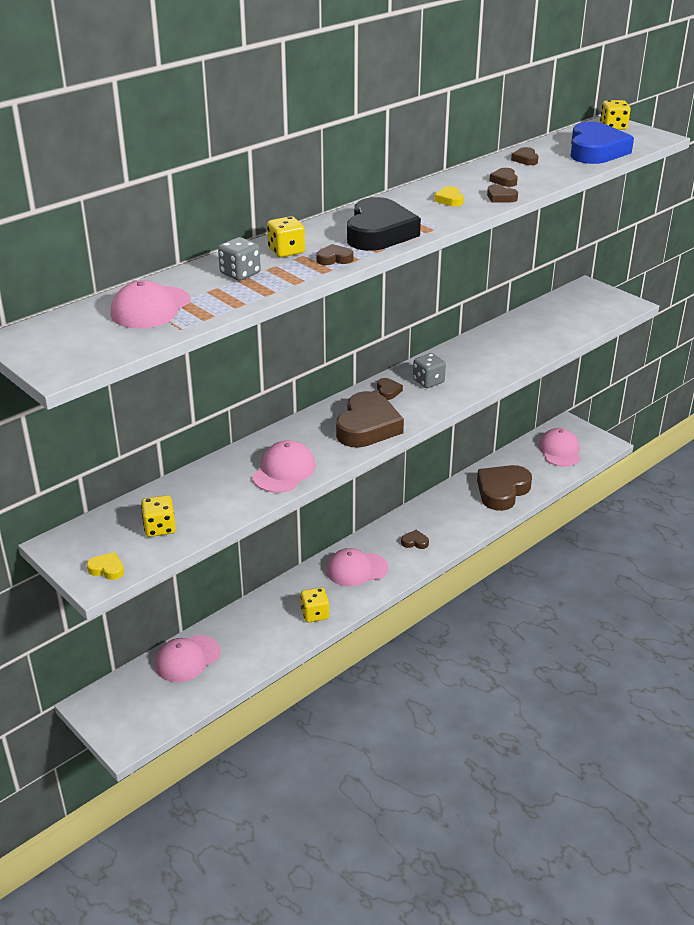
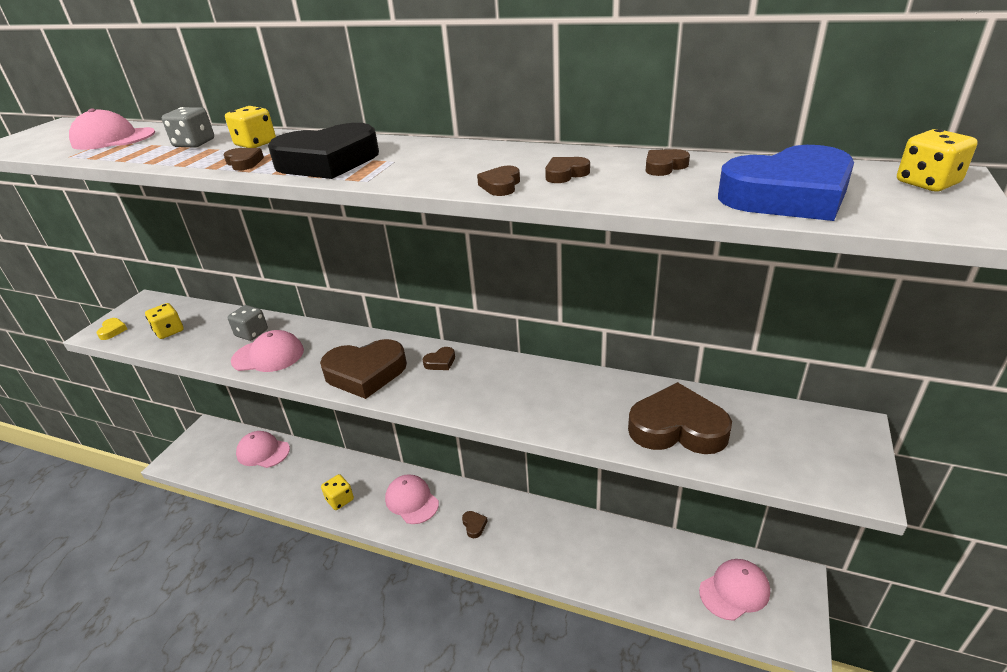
camera: 65 degrees right, 0 degrees up
grey dice [413,353,446,388] -> grey dice moved to [228,305,268,341]
yellow heart [434,186,464,207] -> none
brown heart [477,465,532,511] -> brown heart moved to [628,382,732,454]

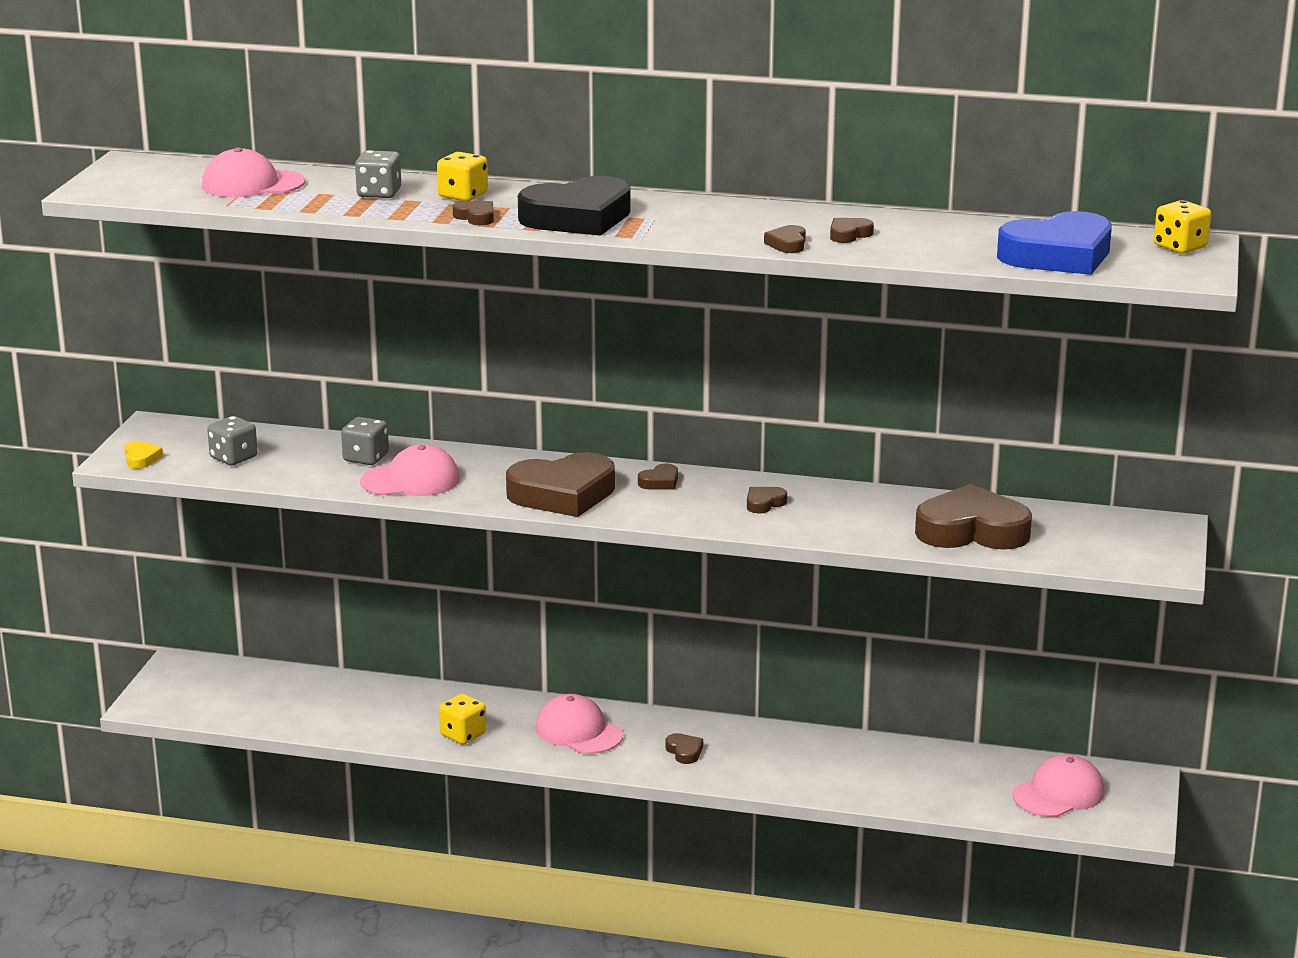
camera: 10 degrees left, 10 degrees down
yellow dice [145,303,184,339] -> grey dice [207,416,258,465]
pink cap [236,431,290,468] -> none
brown heart [646,149,690,176] -> brown heart moved to [747,487,787,513]

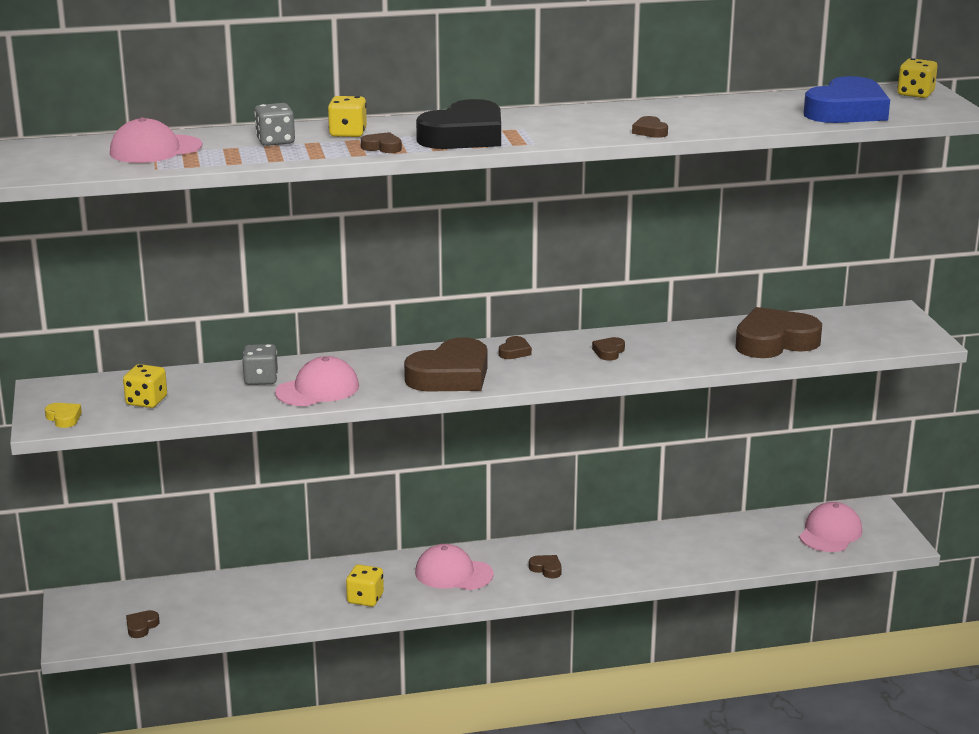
camera: 25 degrees left, 0 degrees up
grey dice [207,416,258,465] -> yellow dice [123,364,167,408]
brown heart [830,218,874,243] -> brown heart moved to [126,610,159,638]

